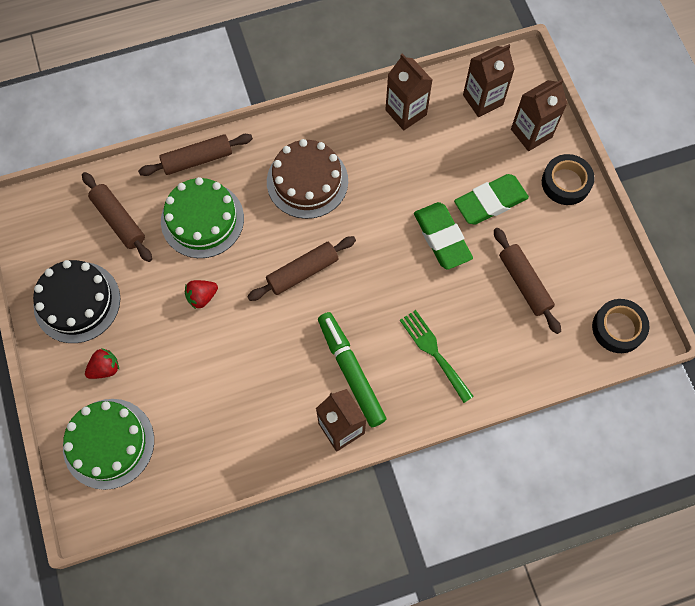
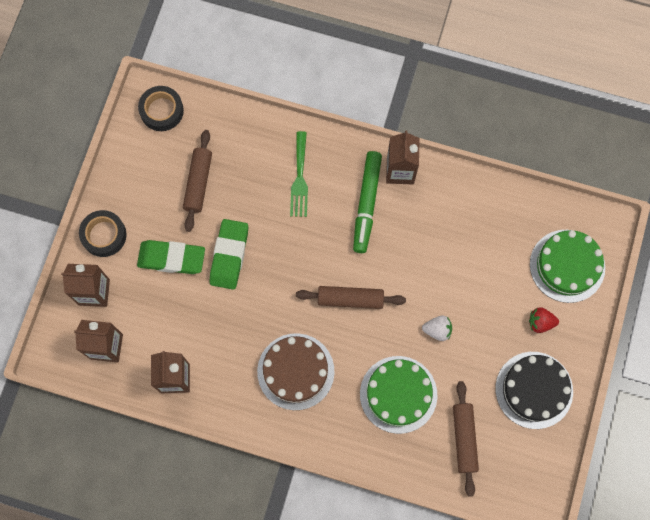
camera: 145 degrees left, 5 degrees up
brown rolling pin [138,134,253,176] -> none
red strawberry [185,280,218,309] -> white strawberry [422,315,452,341]

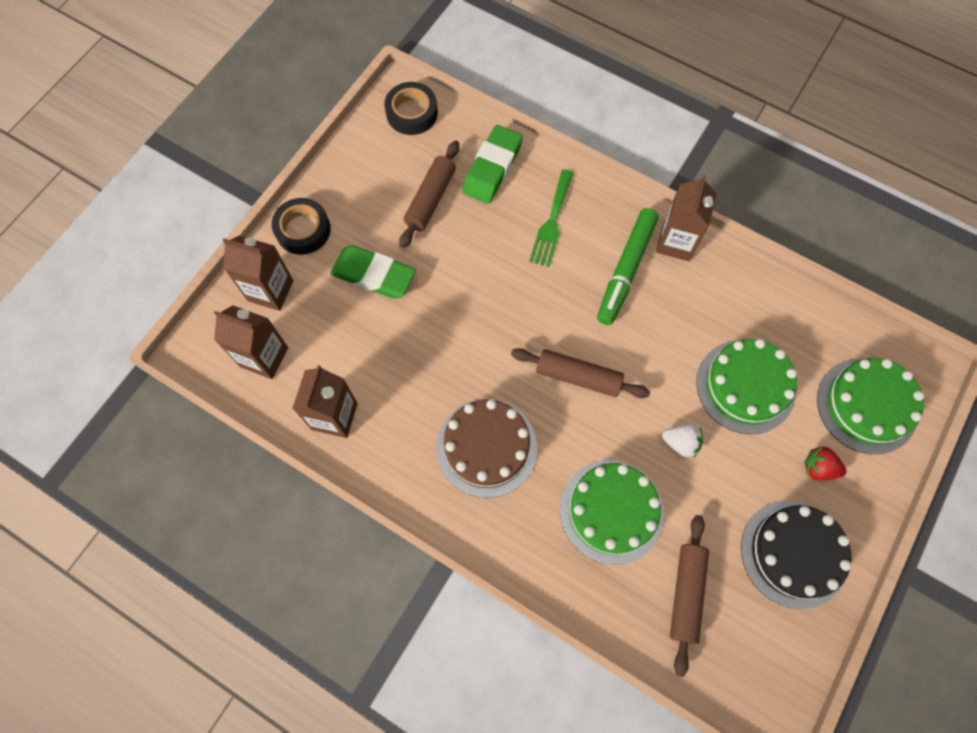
camera: 15 degrees right, 5 degrees down
green eraser [210,219,248,290] -> green eraser moved to [462,125,523,204]
none -> green cake [696,339,797,434]

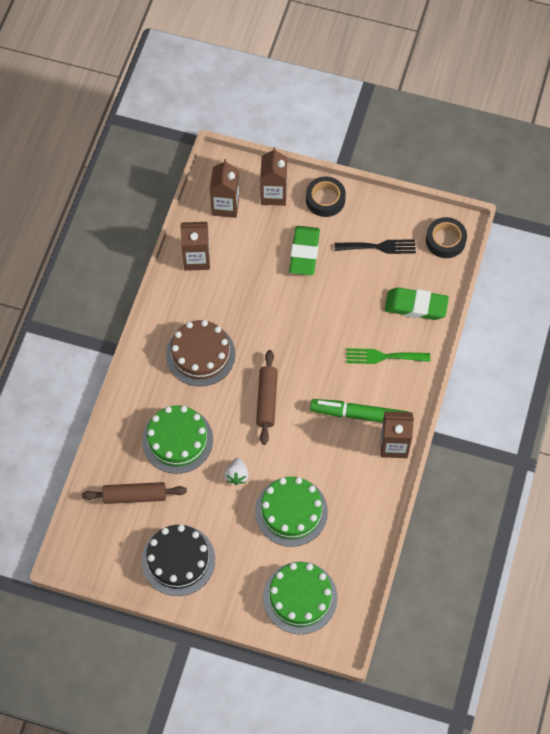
camera: 75 degrees right, 5 degrees down
brown rolling pin [399,141,459,248] -> none
red strawberry [804,446,847,480] -> none
none -> black fork [334,239,416,254]

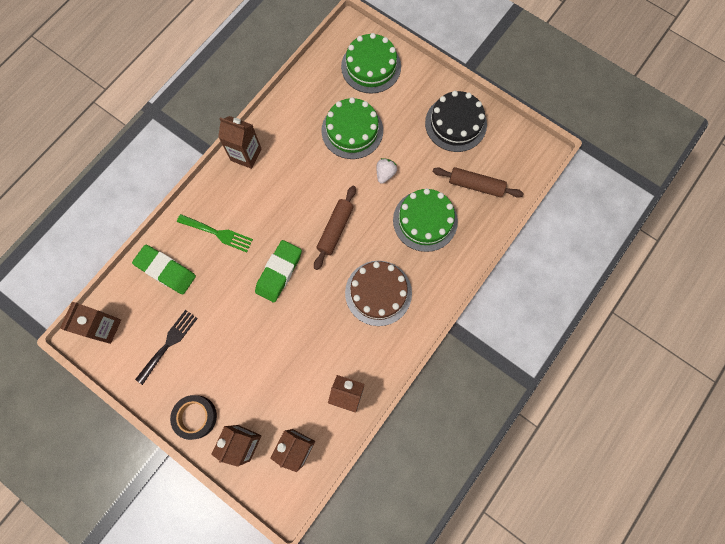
camera: 160 degrees left, 10 degrees up
green eraser [289,226,320,275] -> green eraser moved to [255,240,302,303]
green marker [310,399,409,423] -> none
black fork [334,239,416,254] -> black fork turned 105 degrees clockwise [135,310,198,385]
black tape [426,217,467,258] -> brown carton [60,302,121,344]

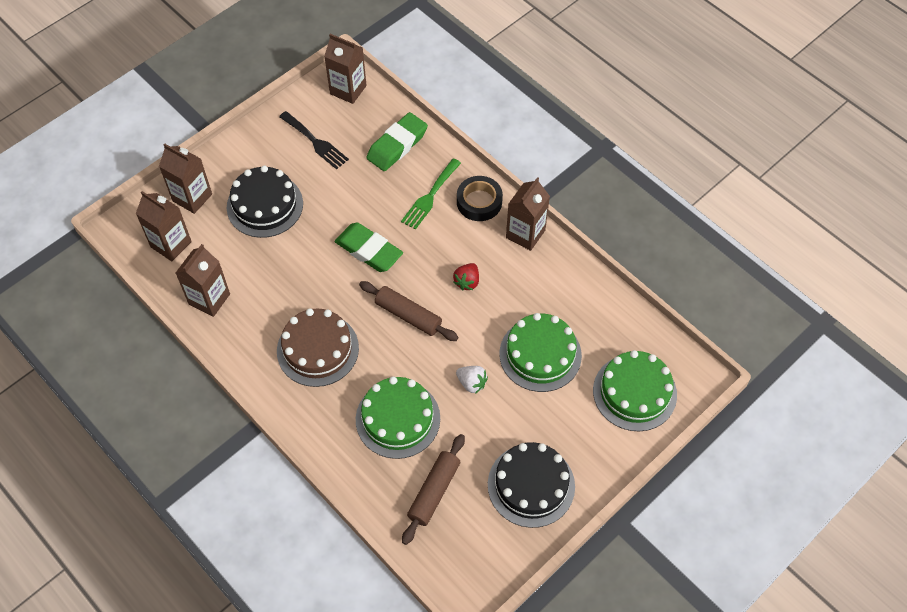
camera: 100 degrees right, 15 degrees down
black tape [170,395,217,440] -> black tape moved to [457,176,503,221]
none -> black cake [227,166,303,238]
none -> red strawberry [453,263,479,291]

